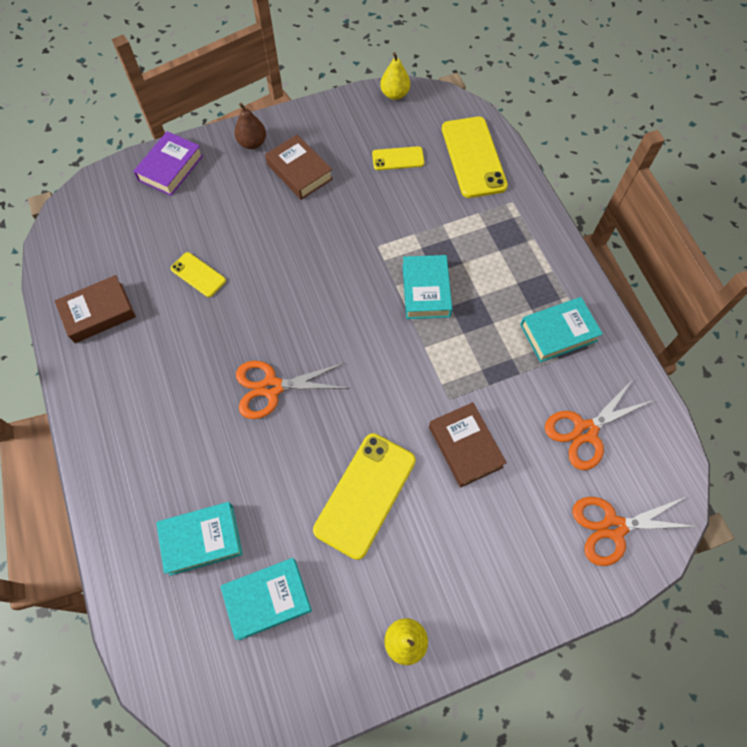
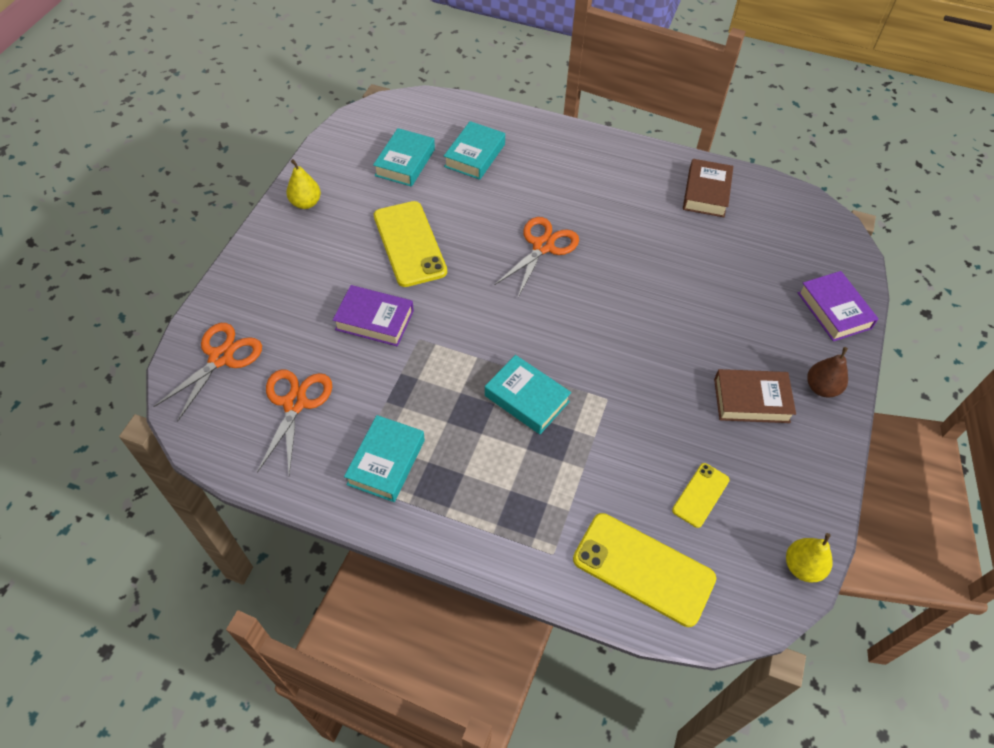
camera: 130 degrees right, 10 degrees down
yellow phone [171,252,226,297] -> none
brown book [429,402,507,487] -> purple book [333,285,414,346]

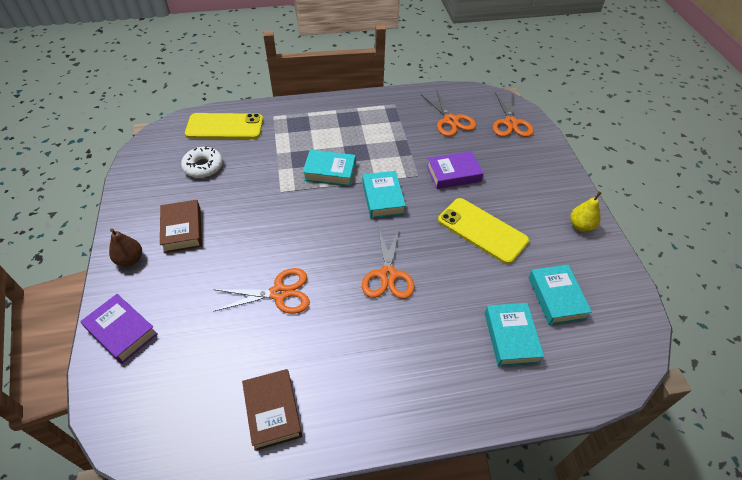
camera: 150 degrees right, 5 degrees down
turquoise book [344,415,425,502] -> turquoise book moved to [362,171,406,218]
yellow phone [672,463,730,528] -> white donut [181,146,223,178]
brown book [714,369,796,423] -> brown book turned 75 degrees counterclockwise [160,200,202,253]
yellow pear [786,533,833,582] -> none
none -> orange scissors [213,268,310,314]

